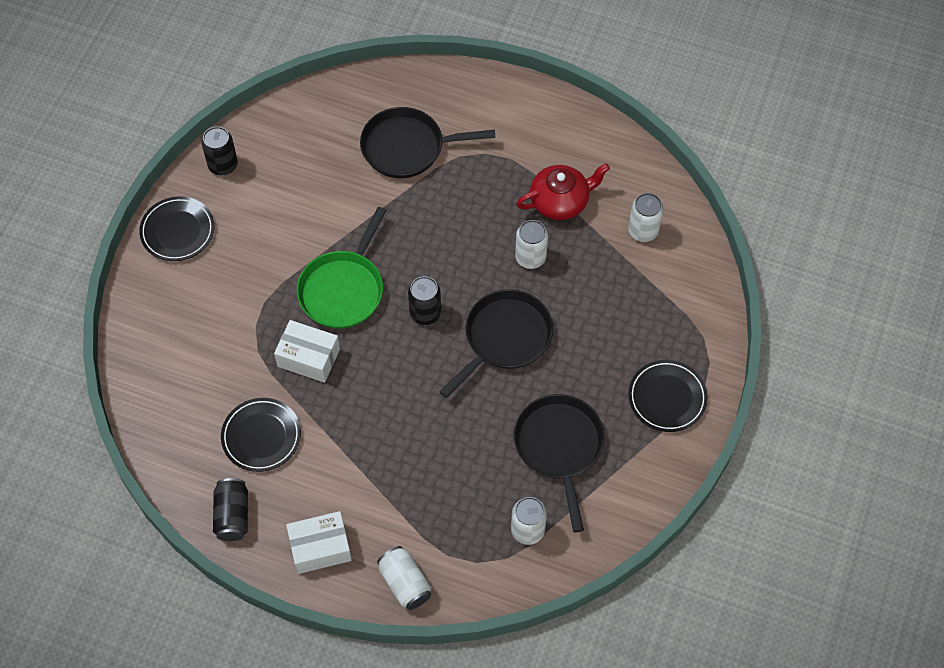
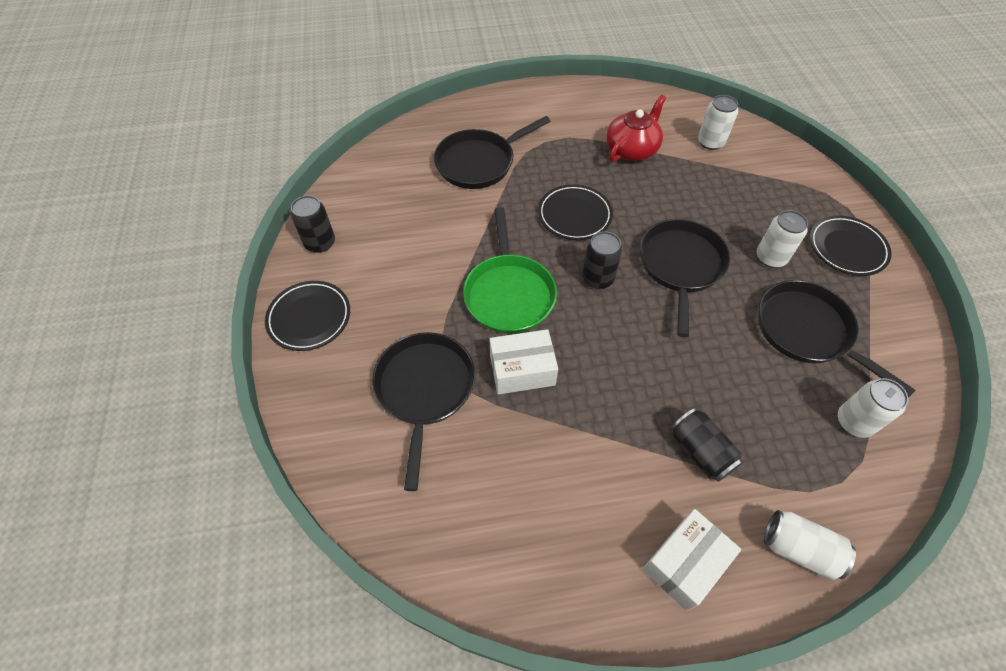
camera: 30 degrees left, 5 degrees down
black can [213,478,248,541] -> black can moved to [671,408,743,482]
black plate [221,398,301,472] -> black plate moved to [538,184,613,240]
white can [515,220,548,269] -> white can moved to [756,210,808,268]
none -> black pan [372,332,475,491]

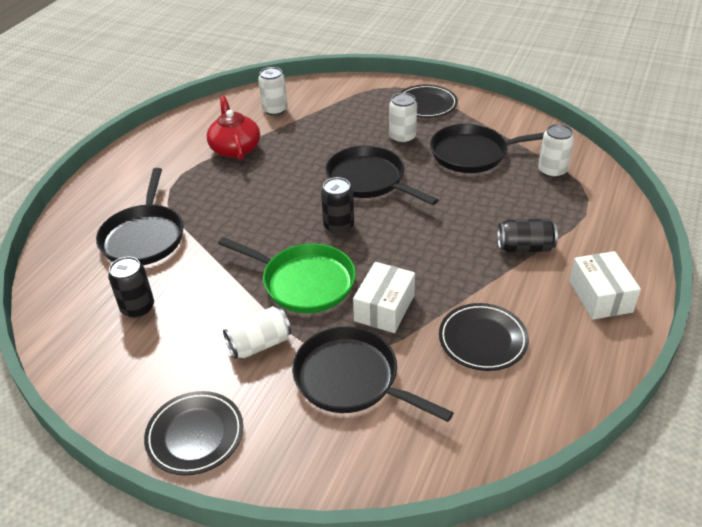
camera: 55 degrees left, 15 degrees down
black can [291,195,335,253] -> black can moved to [108,257,154,318]
black plate [538,184,613,240] -> black plate moved to [439,303,529,371]
white can [764,510,856,580] -> white can moved to [223,306,291,359]

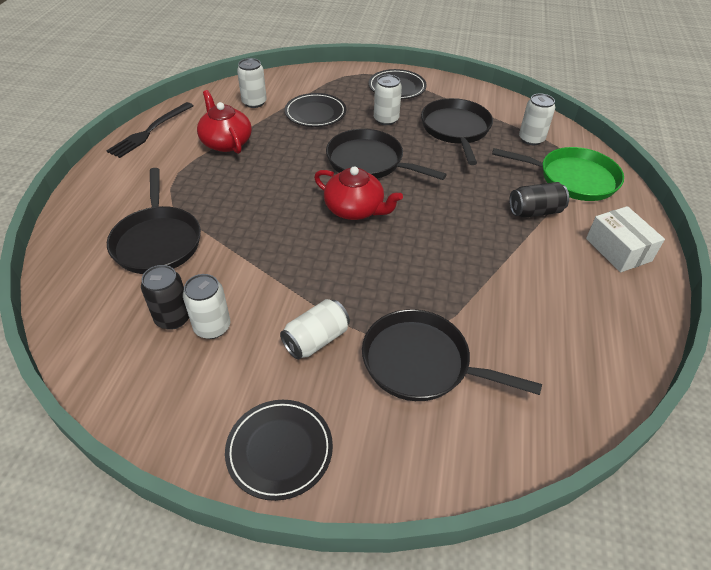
camera: 15 degrees left, 5 degrees up
green pan [218,237,356,313] -> green pan moved to [492,147,624,201]
black can [321,177,354,234] -> red teapot [314,166,403,220]
white box [353,262,415,333] -> none
black pan [430,124,545,173] -> black pan turned 105 degrees clockwise [421,98,493,165]
black plate [439,303,529,371] -> black plate moved to [285,93,346,127]
none -> black fork [106,102,193,158]
none -> white can [183,274,230,339]

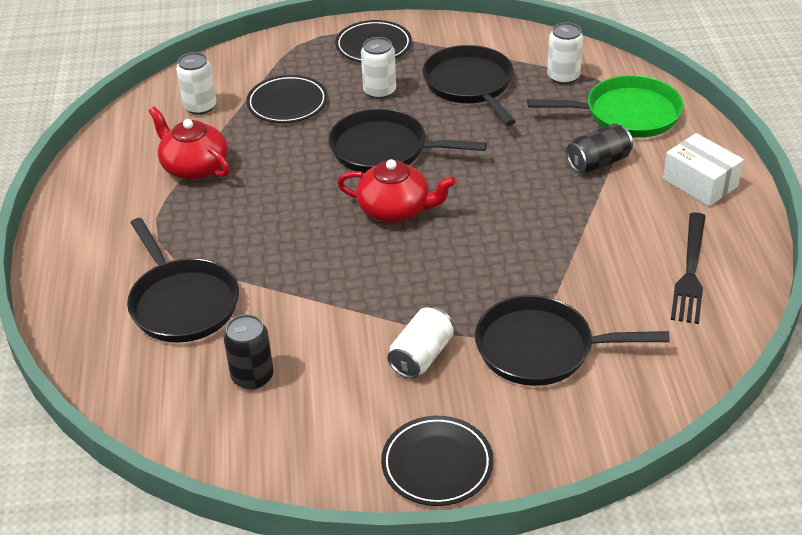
camera: 15 degrees left, 5 degrees down
black fork [106,102,193,158] -> black fork moved to [671,212,706,324]
white can [183,274,230,339] -> none

